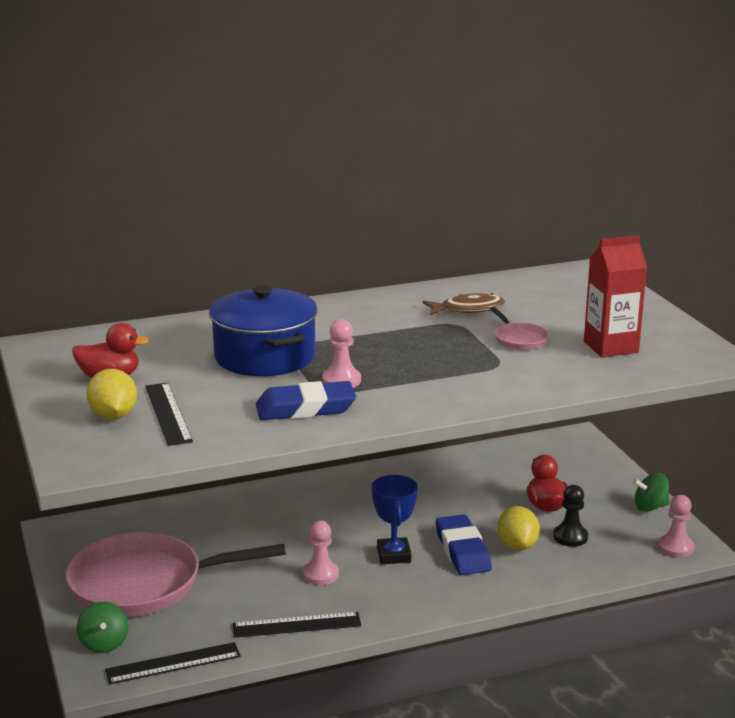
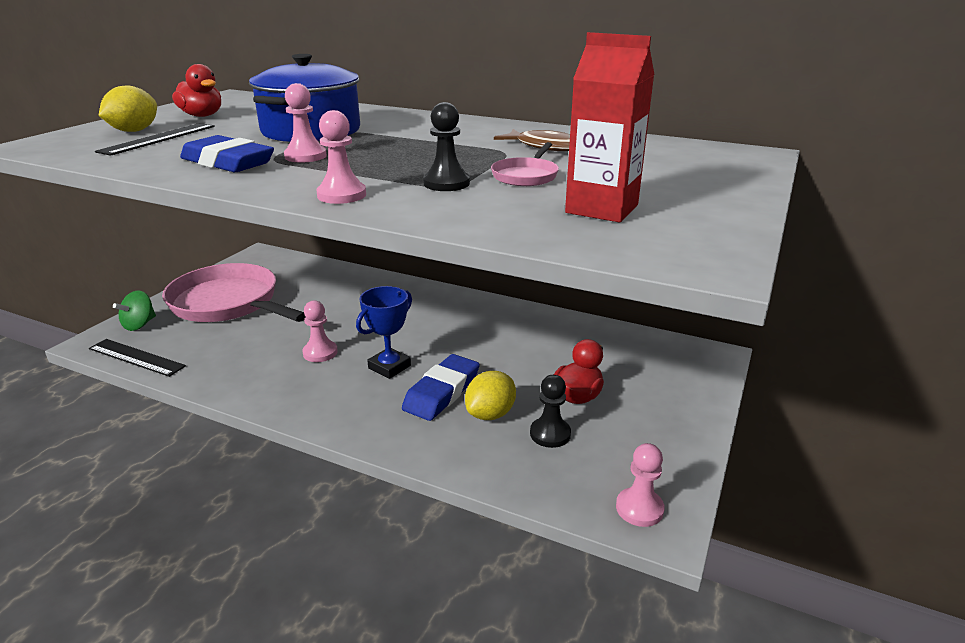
camera: 45 degrees right, 5 degrees up
black ruler [233,612,361,638] -> none
green spinning top [633,473,670,512] -> none
none -> pink pawn [316,110,366,204]
none -> black pawn [423,102,470,191]

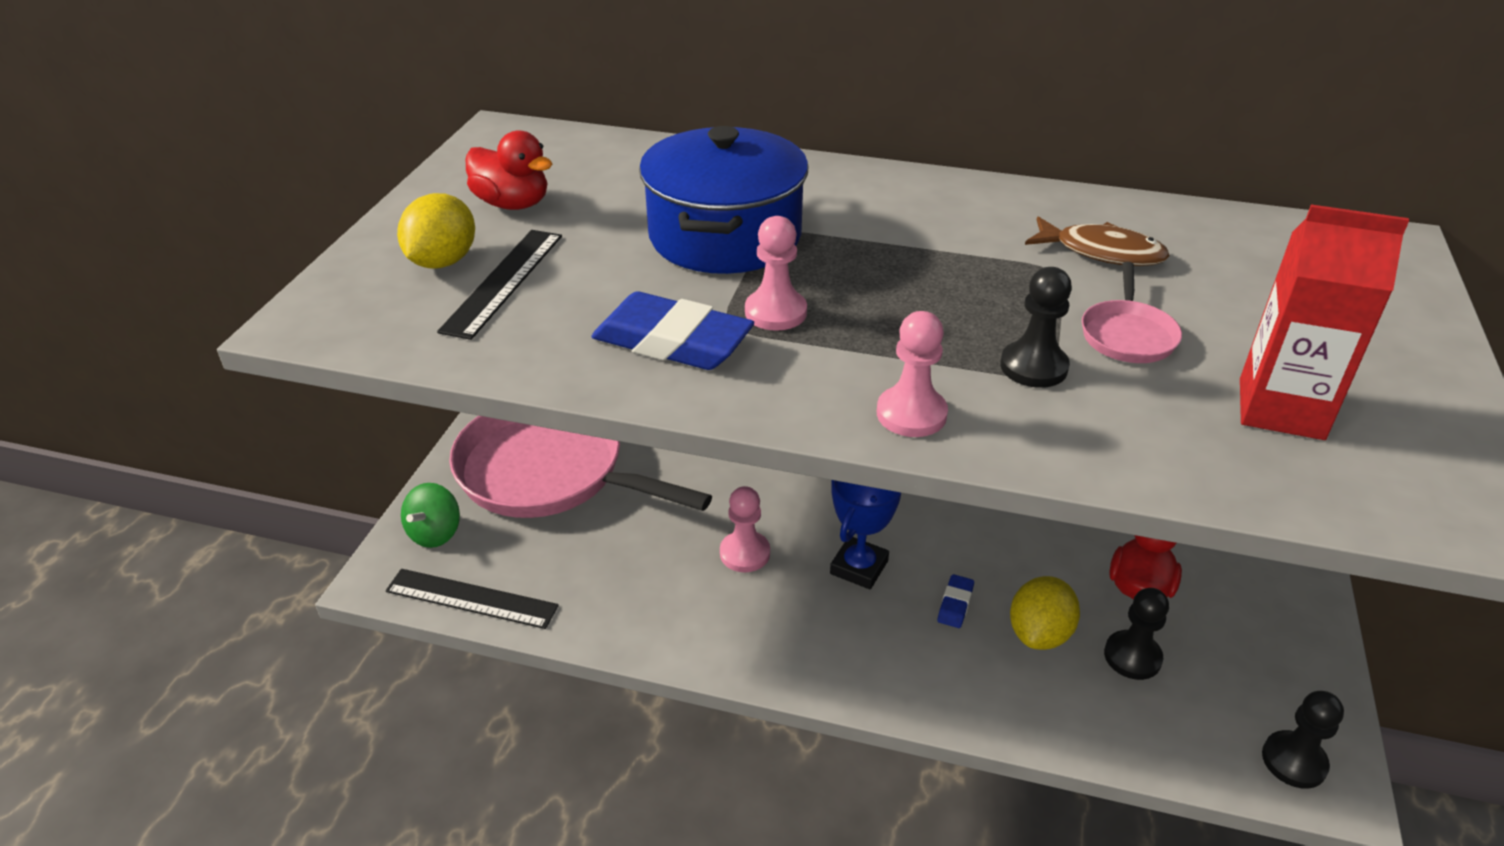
camera: 10 degrees left, 10 degrees up
blue eraser [402,354,480,421] -> blue eraser [938,574,974,628], size x0.46
pink pawn [616,443,665,527] -> black pawn [1262,691,1344,789]

